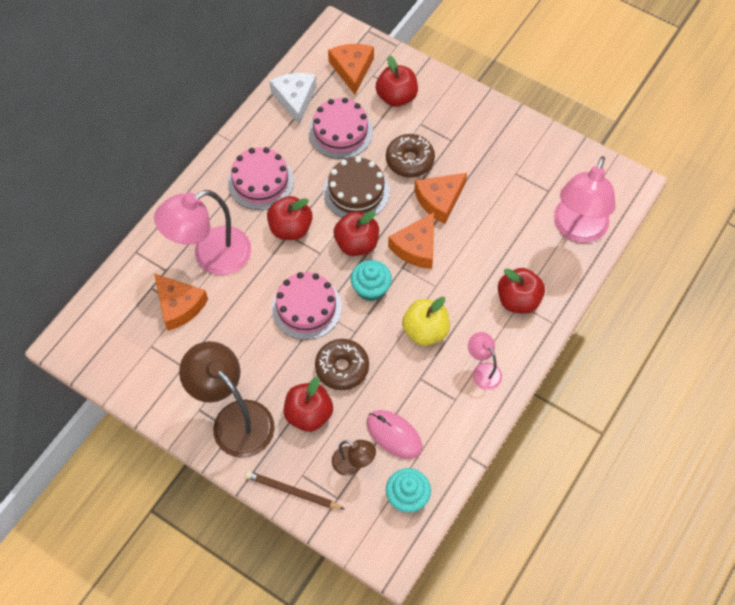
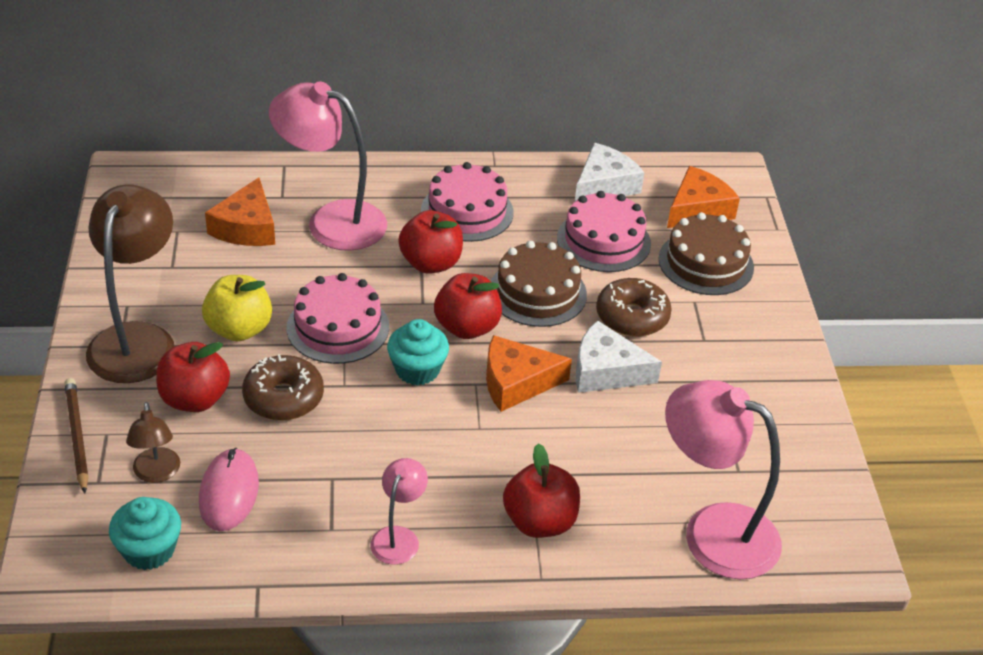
camera: 50 degrees right, 20 degrees down
red apple [376,56,418,107] -> brown cake [658,212,754,295]
yellow apple [402,297,450,346] -> yellow apple moved to [202,275,272,341]
orange cheese [414,173,467,224] -> white cheese [576,320,662,393]
pink lamp [554,156,615,243] -> pink lamp turned 45 degrees clockwise [665,380,782,579]

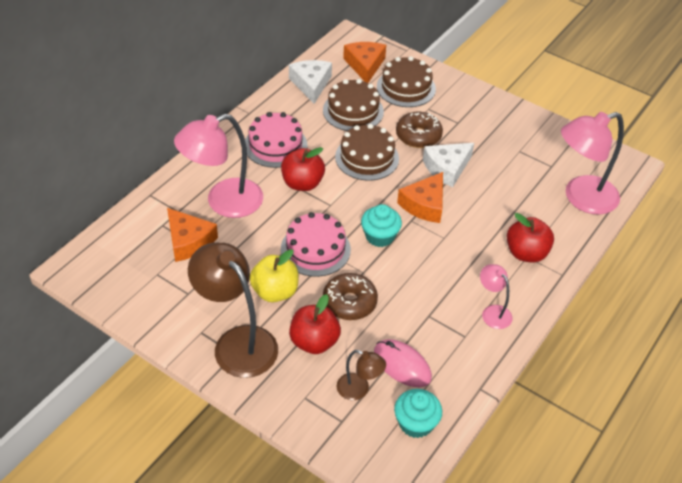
camera: 50 degrees left, 5 degrees up
brown pencil [65,378,88,494] -> none
red apple [434,273,502,339] -> none
pink cake [557,191,651,272] -> brown cake [323,79,384,131]

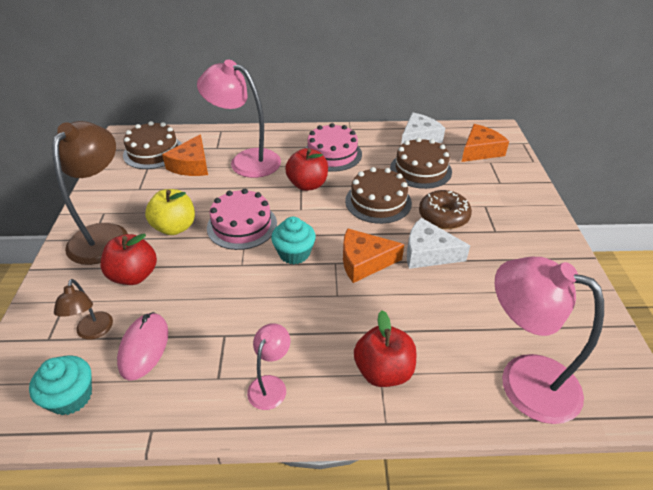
camera: 55 degrees right, 5 degrees down
brown donut [323,273,378,320] -> none
brown cake [377,56,436,107] -> brown cake moved to [123,121,182,169]

